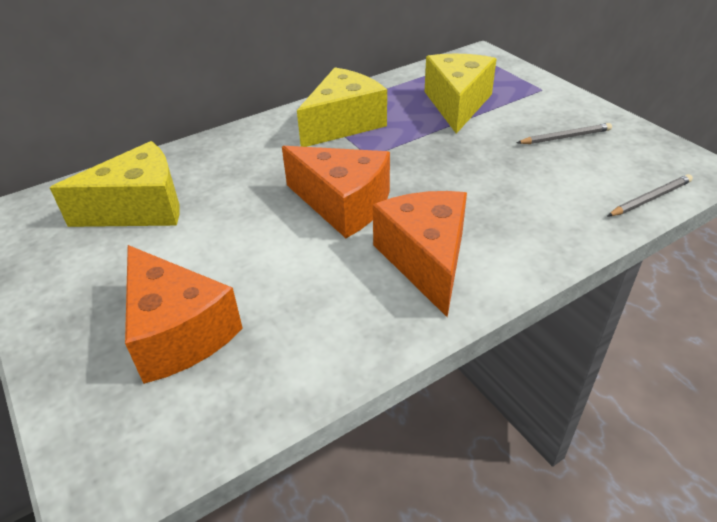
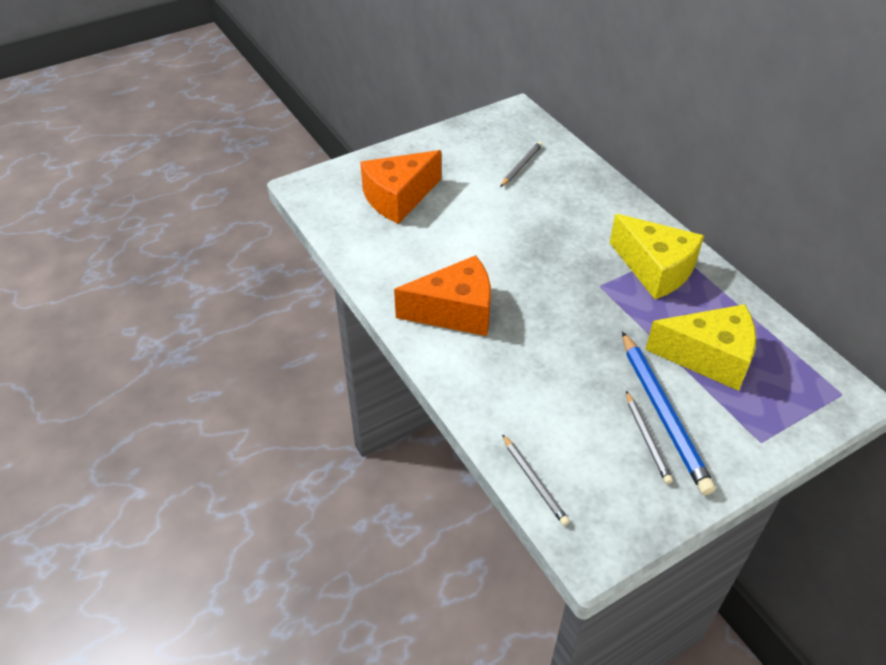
camera: 90 degrees right, 5 degrees up
yellow cheese [50,141,180,227] -> grey pencil [500,141,543,187]
orange cheese [282,146,390,238] -> none
none -> blue pencil [622,331,716,495]

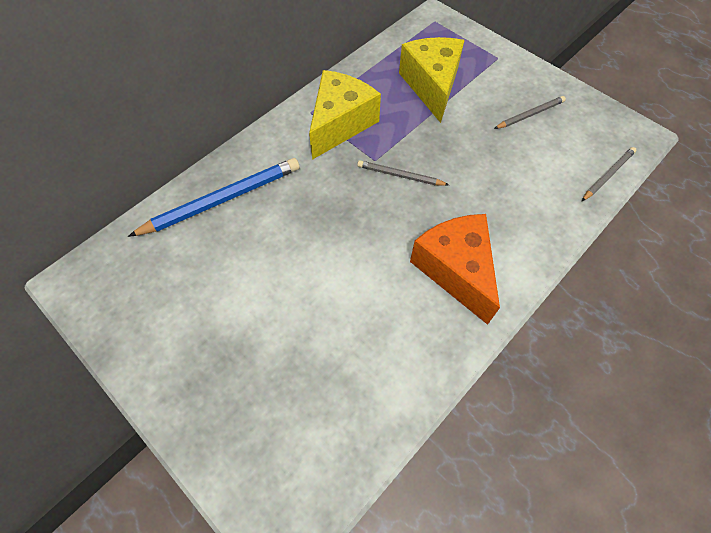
camera: 105 degrees left, 15 degrees up
orange cheese [360,150,441,224] -> none
grey pencil [500,141,543,187] -> grey pencil moved to [357,160,449,186]
blue pencil [622,331,716,495] -> blue pencil moved to [128,158,300,237]

